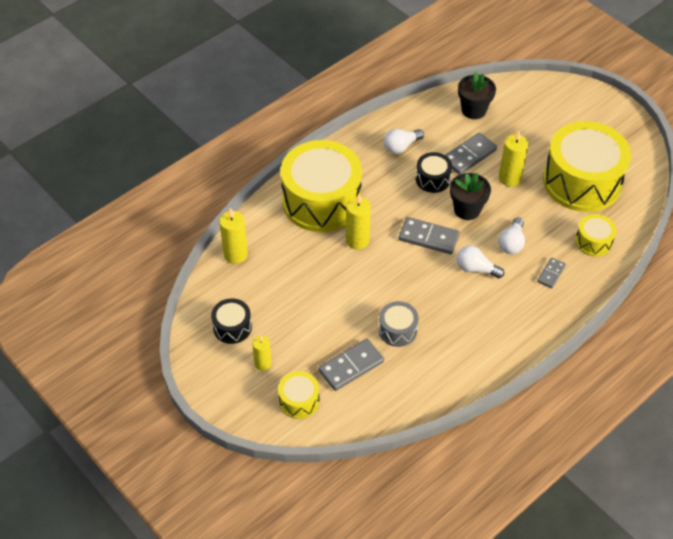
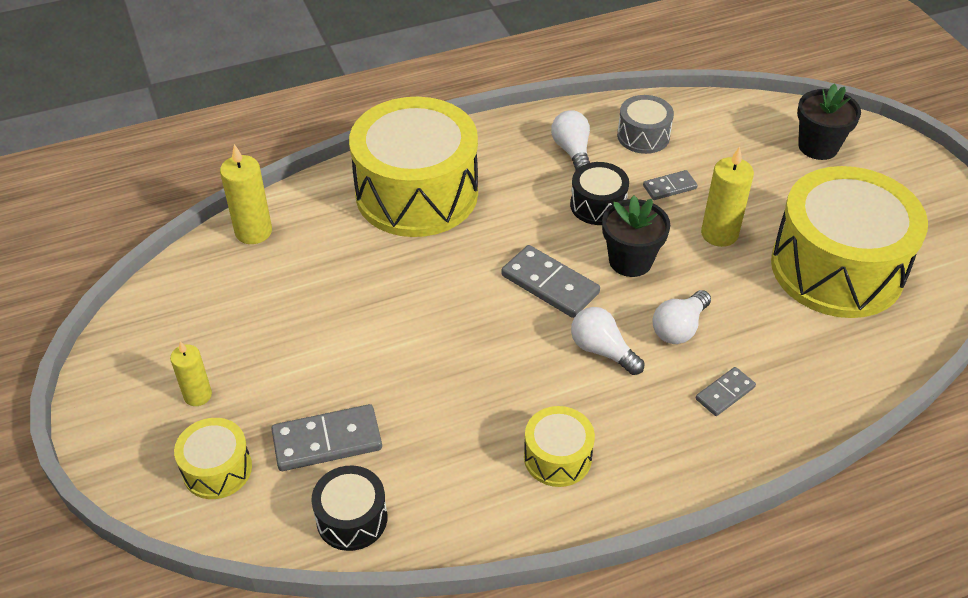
camera: 20 degrees right, 5 degrees down
black drum [211,298,252,344] -> black drum moved to [311,466,387,551]
yellow candle [346,194,371,250] -> none
grey drum [379,301,419,347] -> grey drum moved to [617,95,674,154]
white light bulb [384,129,424,154] -> white light bulb turned 90 degrees clockwise [551,110,590,170]
grey domino [445,132,497,175] -> grey domino [643,170,698,200], size x0.58
black flower pot [458,72,496,119] -> black flower pot moved to [797,84,861,160]
yellow drum [575,214,616,257] -> yellow drum moved to [524,406,595,487]

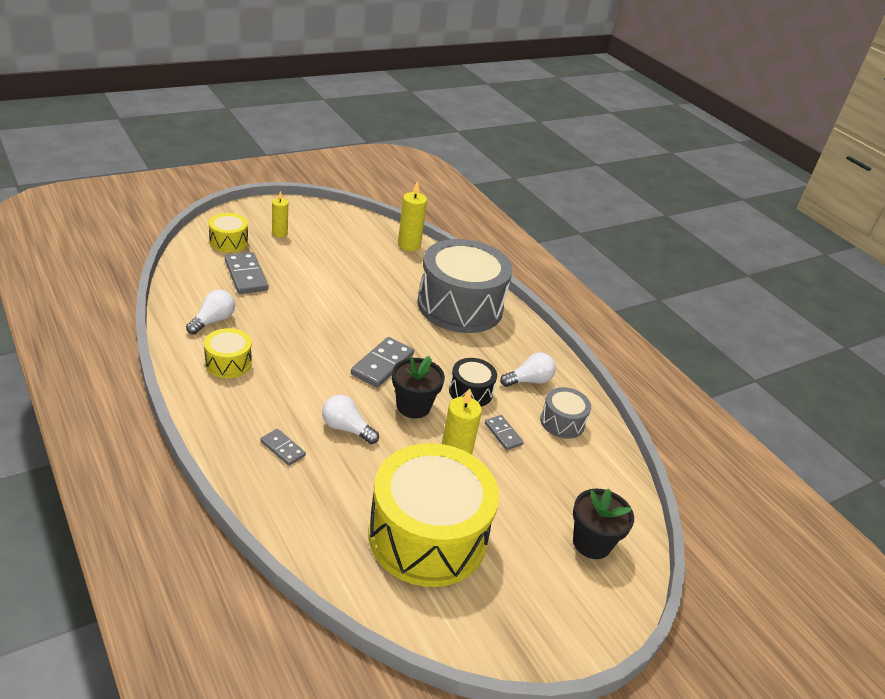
camera: 75 degrees right, 10 degrees down
black drum [311,466,387,551] -> none
yellow drum [349,97,478,237] -> grey drum [418,239,513,333]
white light bulb [571,307,644,375] -> white light bulb moved to [186,290,235,334]

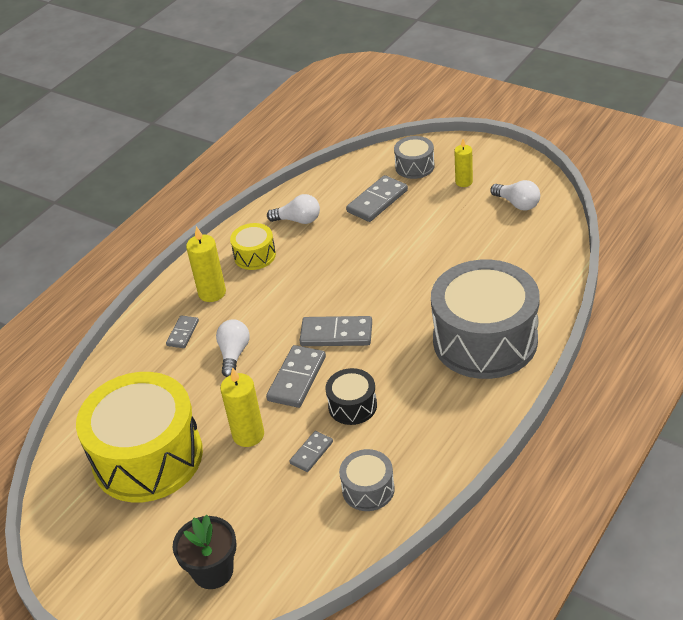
camera: 75 degrees right, 5 degrees up
yellow drum [209,213,248,252] -> grey drum [394,136,435,179]
black flower pot [392,356,445,418] -> grey domino [266,345,326,408]
yellow candle [398,181,427,251] -> yellow candle moved to [186,226,226,302]
white light bulb [500,353,556,387] -> white light bulb moved to [490,180,540,211]

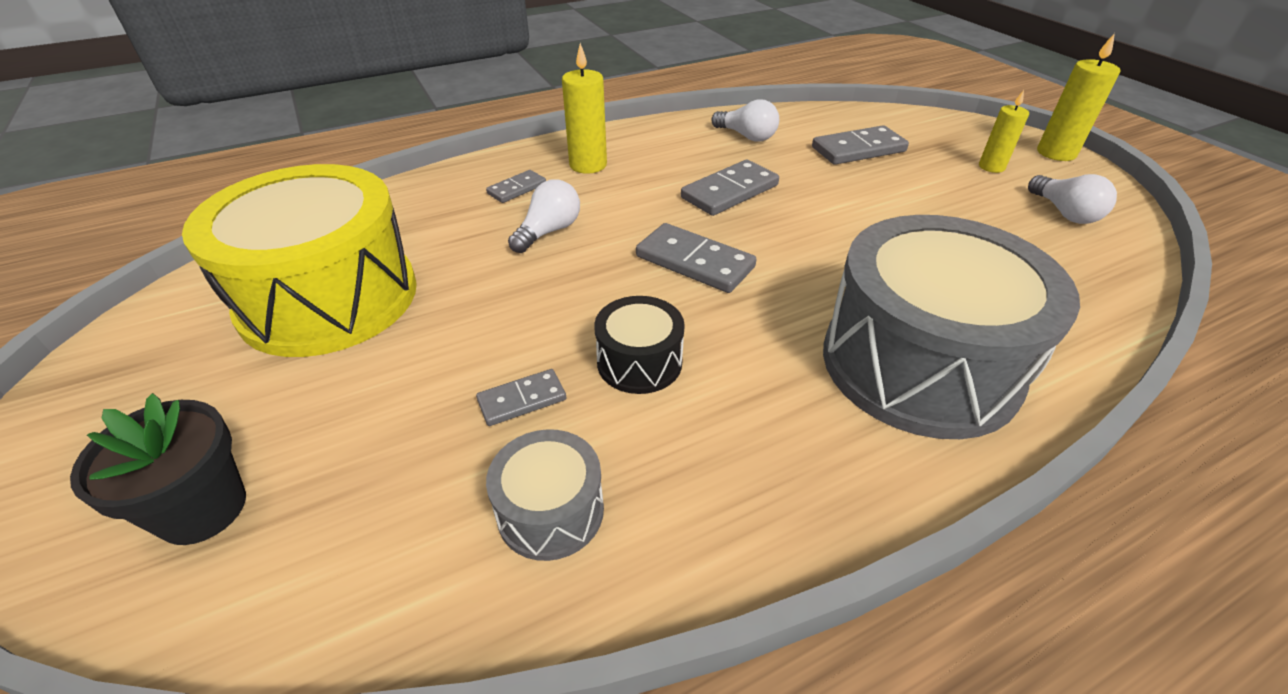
camera: 25 degrees right, 0 degrees up
yellow candle [220,367,264,447] -> yellow candle moved to [1037,33,1121,161]
yellow drum [230,223,276,270] -> none
grey domino [266,345,326,408] -> grey domino moved to [681,160,779,216]
grey drum [394,136,435,179] -> none

